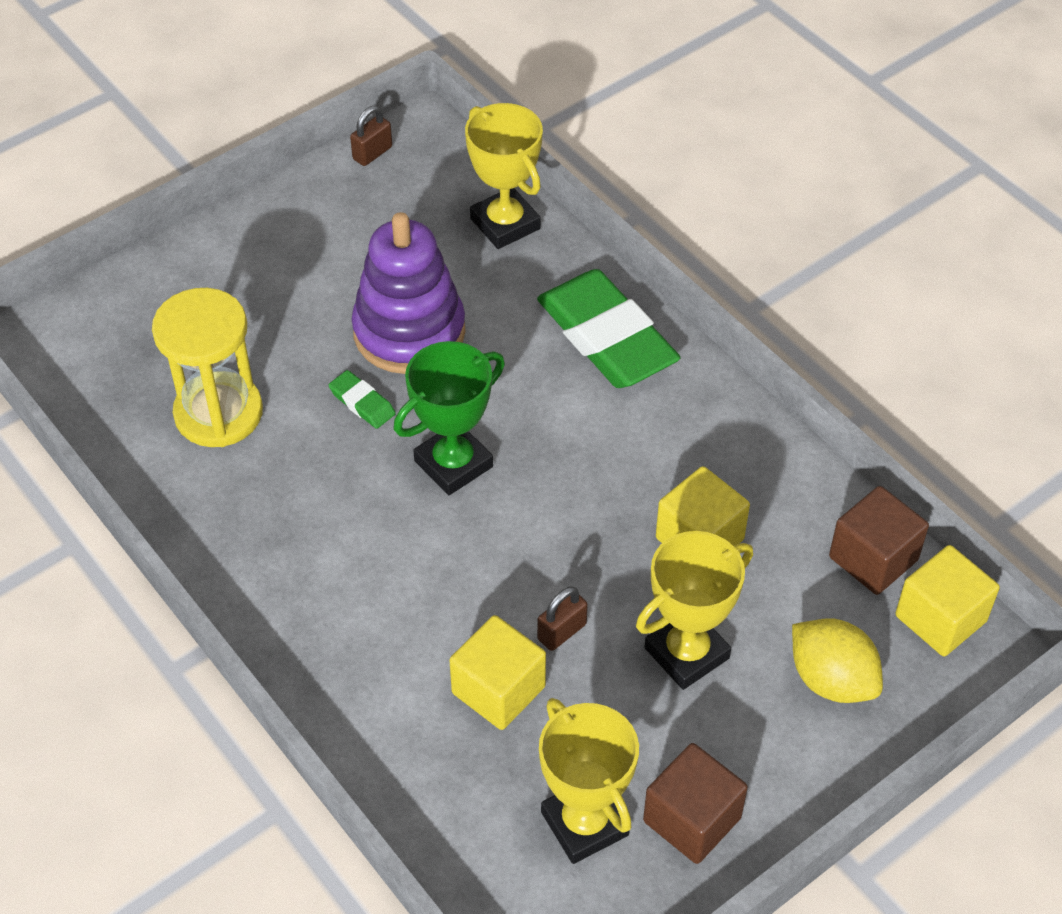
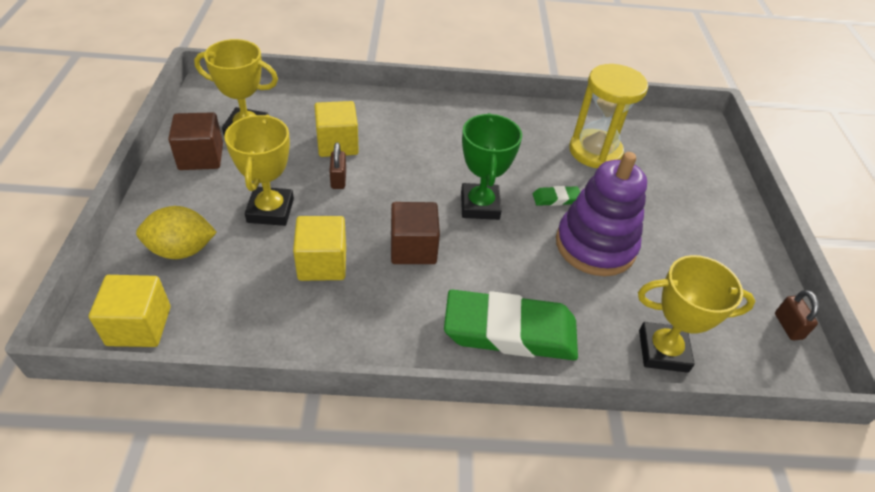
camera: 125 degrees right, 5 degrees down
brown cube [829,486,929,595] -> brown cube moved to [391,202,440,264]

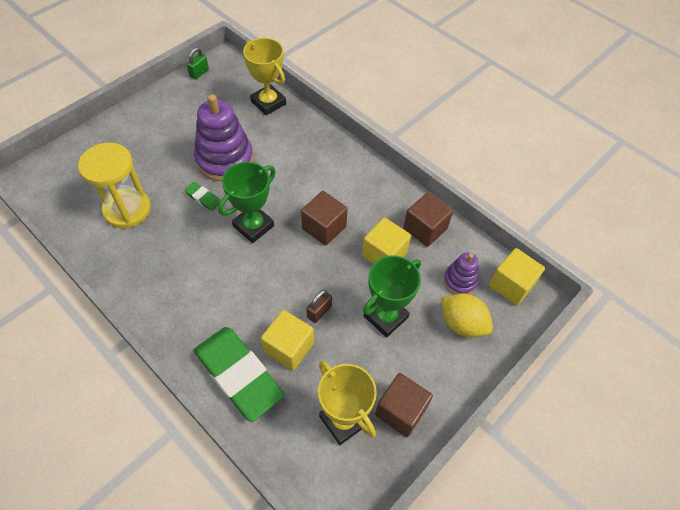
camera: 135 degrees left, 10 degrees up
yellow trophy [224,115,294,226] -> green trophy [363,255,421,337]
green eraser [444,290,578,360] -> green eraser moved to [194,327,285,422]
brown padlock [775,290,819,340] -> green padlock [187,47,209,79]
none -> brown cube [403,192,453,247]
none -> purple stacking toy [443,253,479,294]

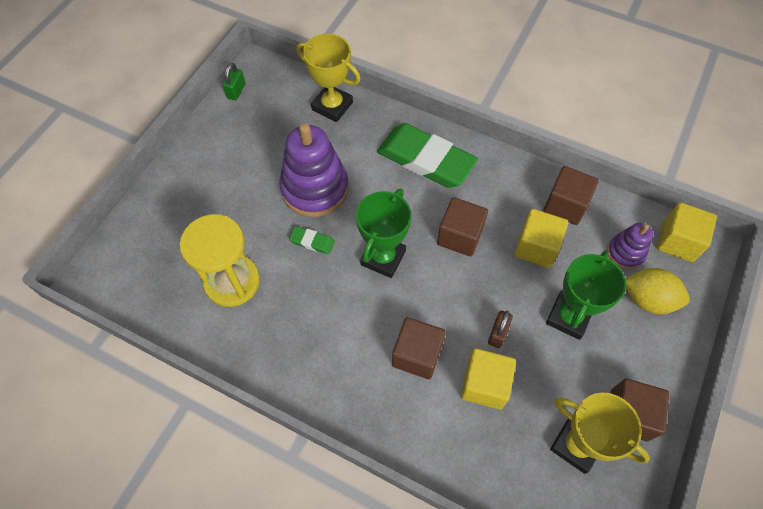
camera: 15 degrees left, 5 degrees up
green eraser [194,327,285,422] -> green eraser moved to [377,123,478,188]
none -> brown cube [392,317,446,379]

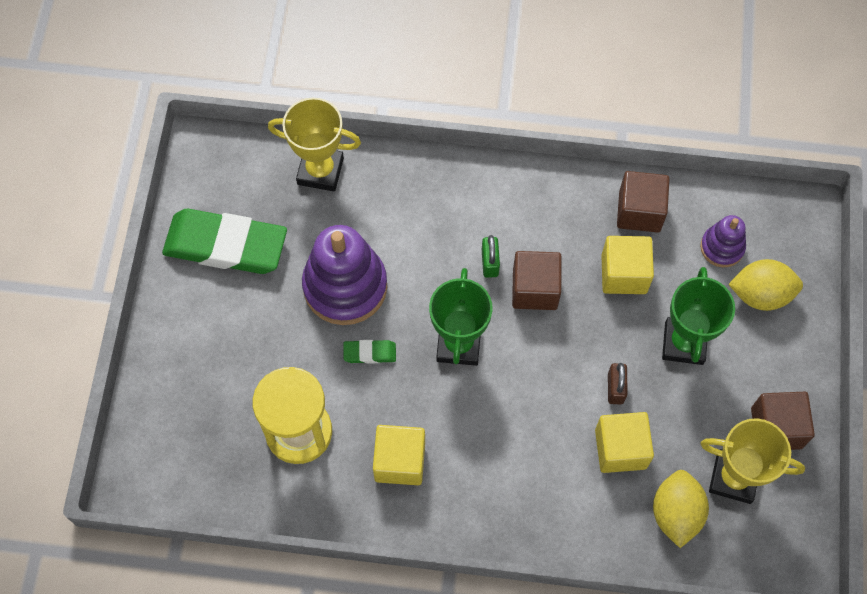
camera: 20 degrees left, 5 degrees up
green padlock [223,63,245,101] -> green padlock moved to [482,235,500,278]
green eraser [377,123,478,188] -> green eraser moved to [162,209,287,274]
brown cube [392,317,446,379] -> none
yellow cube [656,202,717,262] -> yellow cube moved to [373,425,425,485]
none -> yellow lemon [653,470,709,548]

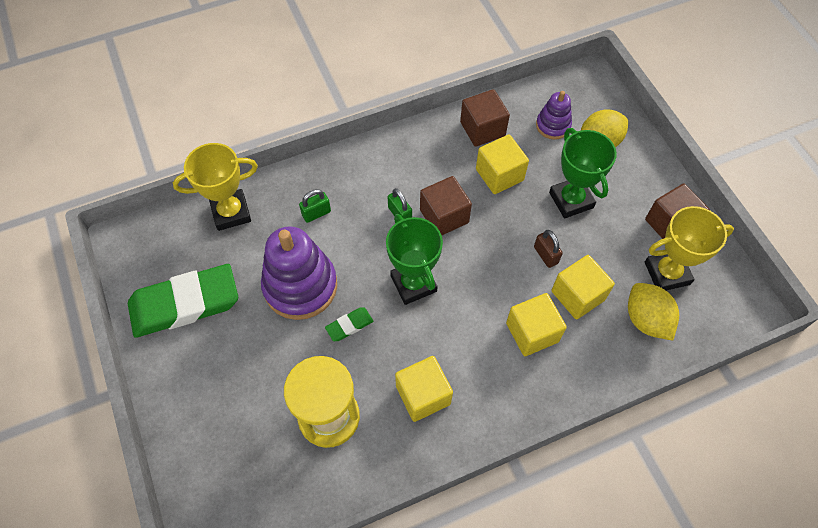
camera: 30 degrees left, 5 degrees down
none -> green padlock [299,189,331,223]
none -> yellow cube [506,293,567,356]

